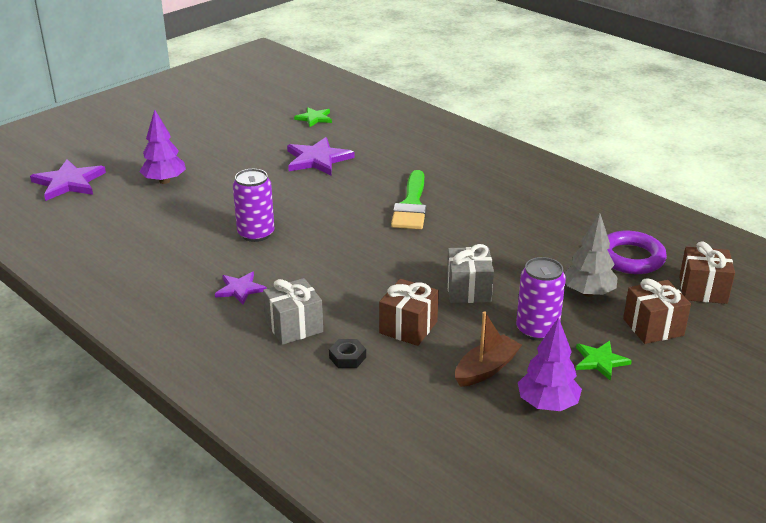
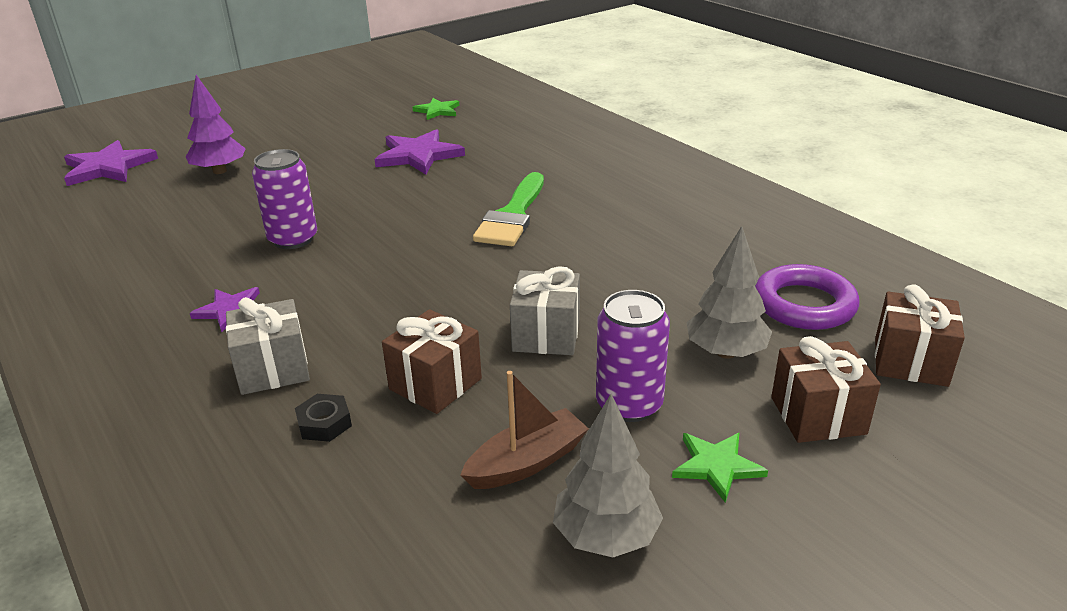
camera: 10 degrees right, 0 degrees up
purple tree [518,317,582,411] -> grey tree [553,394,663,557]

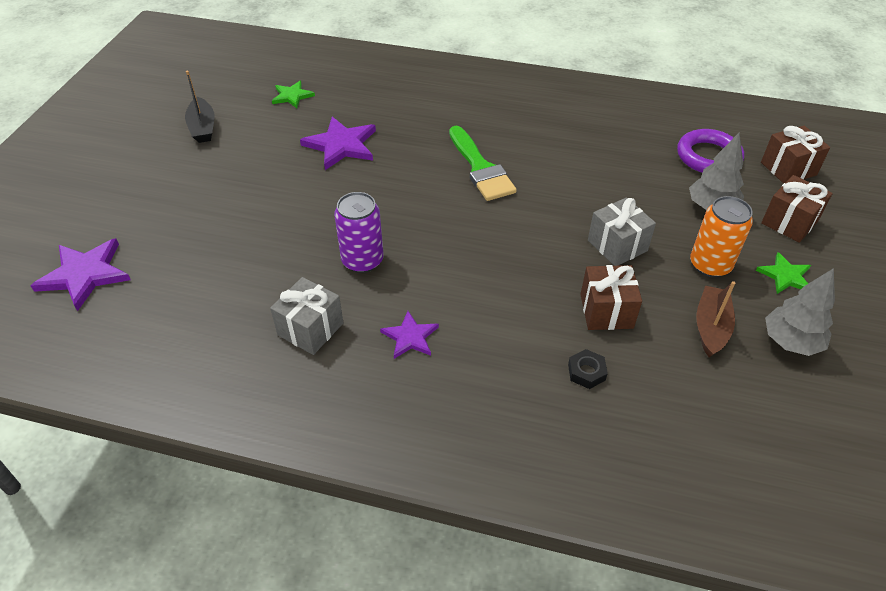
camera: 40 degrees left, 15 degrees up
purple tree [186,75,246,174] -> none
grey gift [226,297,310,395] -> grey gift moved to [270,277,344,355]
purple can [596,290,670,422] -> orange can [690,196,753,277]
none -> black boat [185,71,215,143]

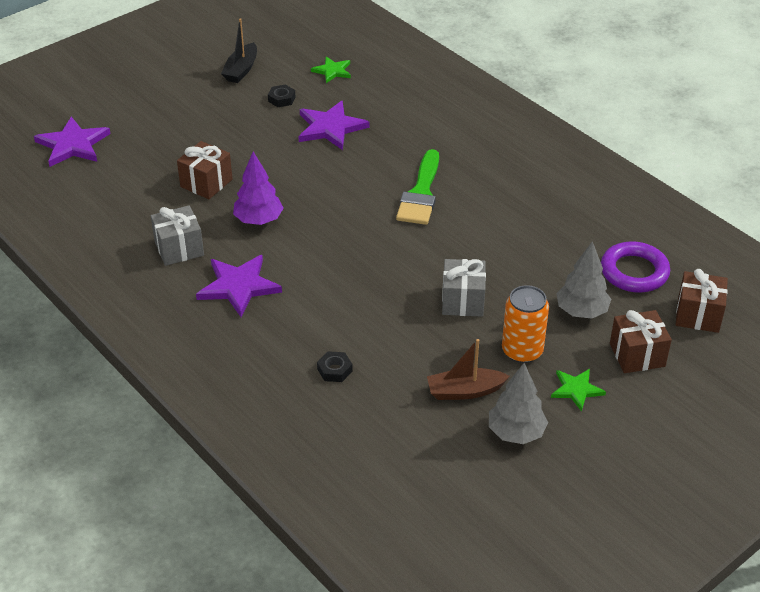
camera: 35 degrees right, 5 degrees down
purple can [334,192,384,273] -> purple tree [233,152,284,225]
purple star [380,311,439,359] -> purple star [196,255,282,317], size x1.68
brown gift [580,265,642,330] -> brown gift moved to [177,141,233,199]
brown boat [696,281,735,357] -> brown boat turned 150 degrees counterclockwise [427,339,510,400]
none -> black nut [268,85,295,107]

